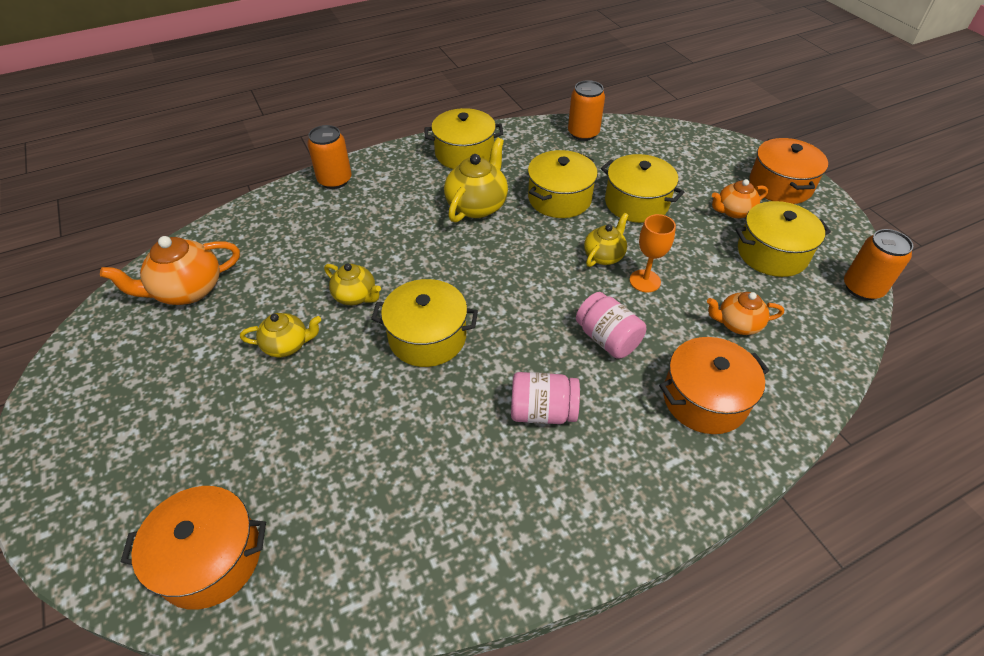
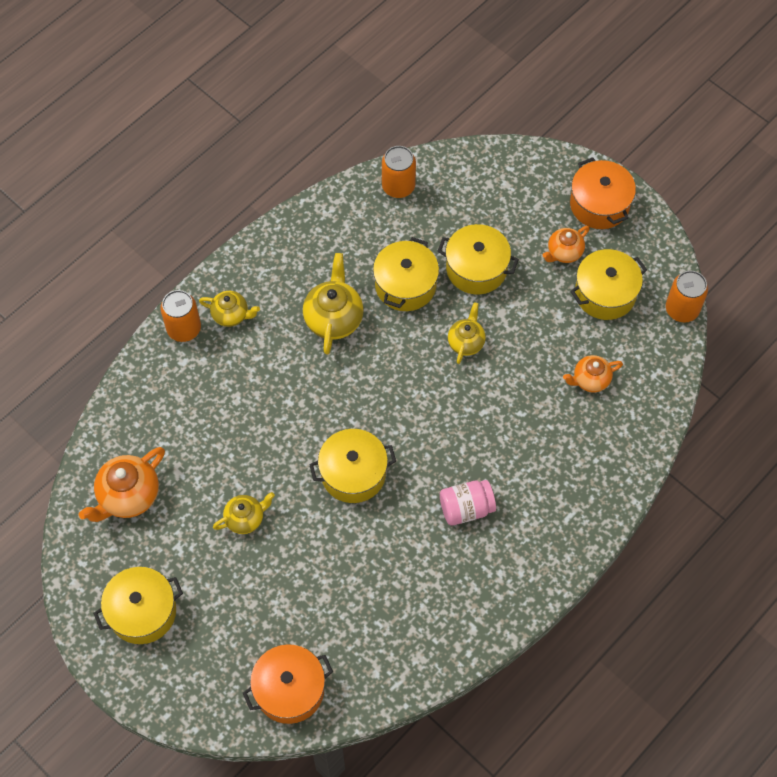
camera: 20 degrees left, 15 degrees up
yellow teapot [324,264,381,305] -> yellow teapot moved to [199,291,260,327]
yellow pot [424,108,503,169] -> yellow pot moved to [93,567,183,644]
pink jar [576,292,646,359] -> none
orange goblet [630,214,676,292] -> none
orange pot [659,337,769,434] -> none

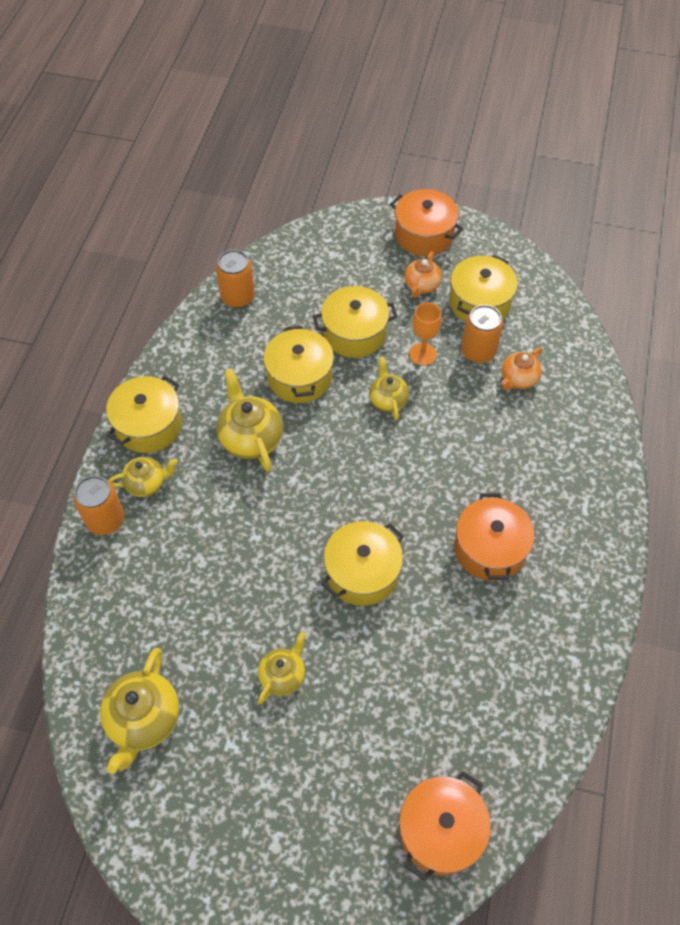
camera: 30 degrees left, 5 degrees down
orange teapot [79,447,165,522] -> yellow teapot [100,648,179,774]
yellow pot [93,567,183,644] -> yellow pot moved to [106,376,182,453]
pink jar [440,480,496,526] -> orange pot [454,493,535,581]
orange can [666,270,708,323] -> orange can moved to [461,305,503,363]
none -> orange goblet [409,302,442,366]

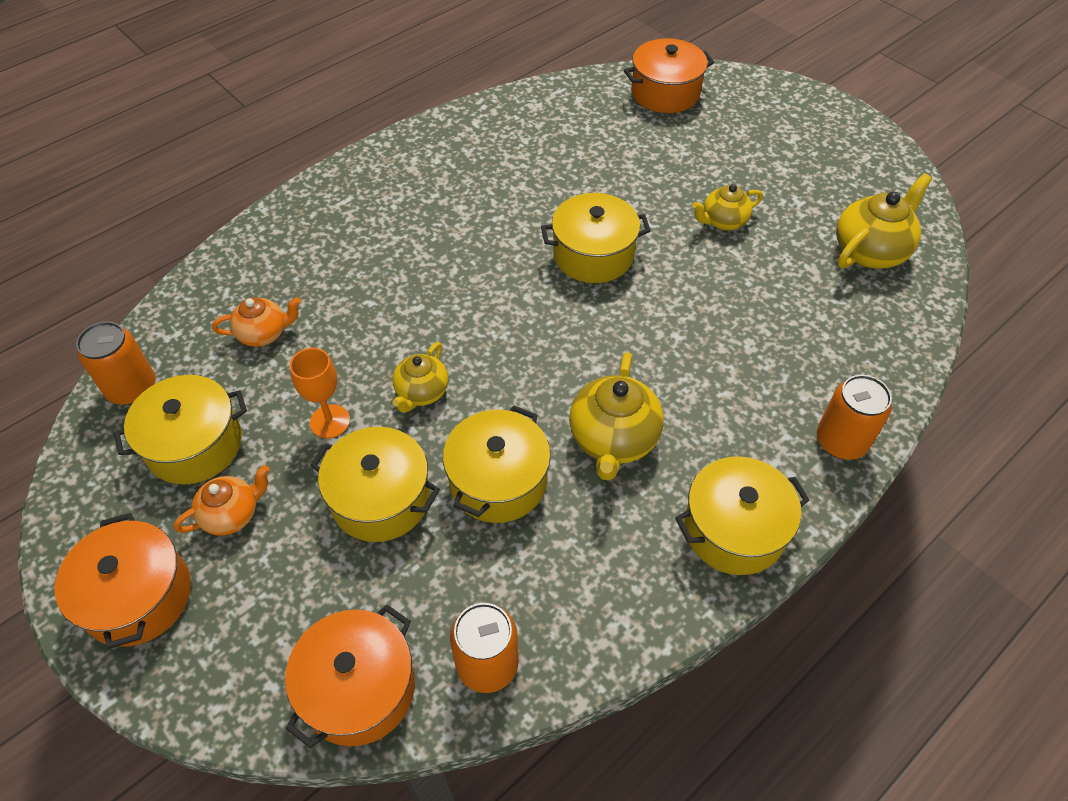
camera: 145 degrees left, 5 degrees down
yellow teapot [108,457,178,497] -> none
orange pot [454,493,535,581] -> orange pot moved to [285,604,415,748]
orange can [461,305,503,363] -> orange can moved to [76,321,155,405]

